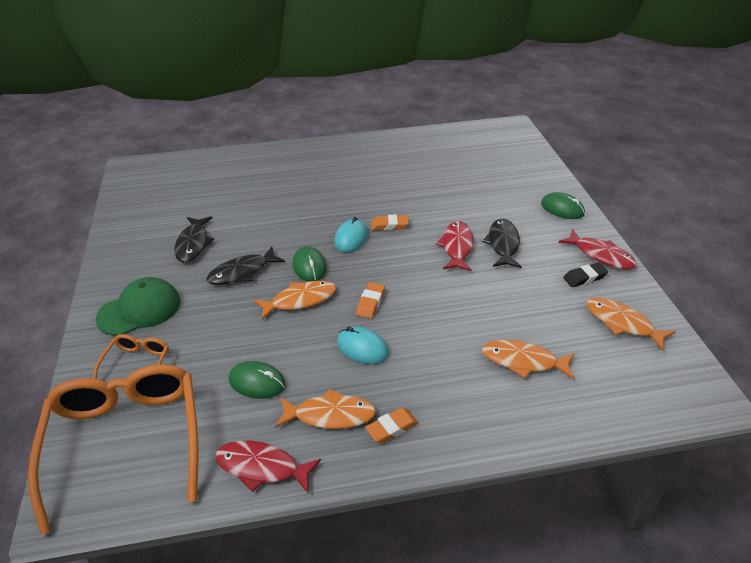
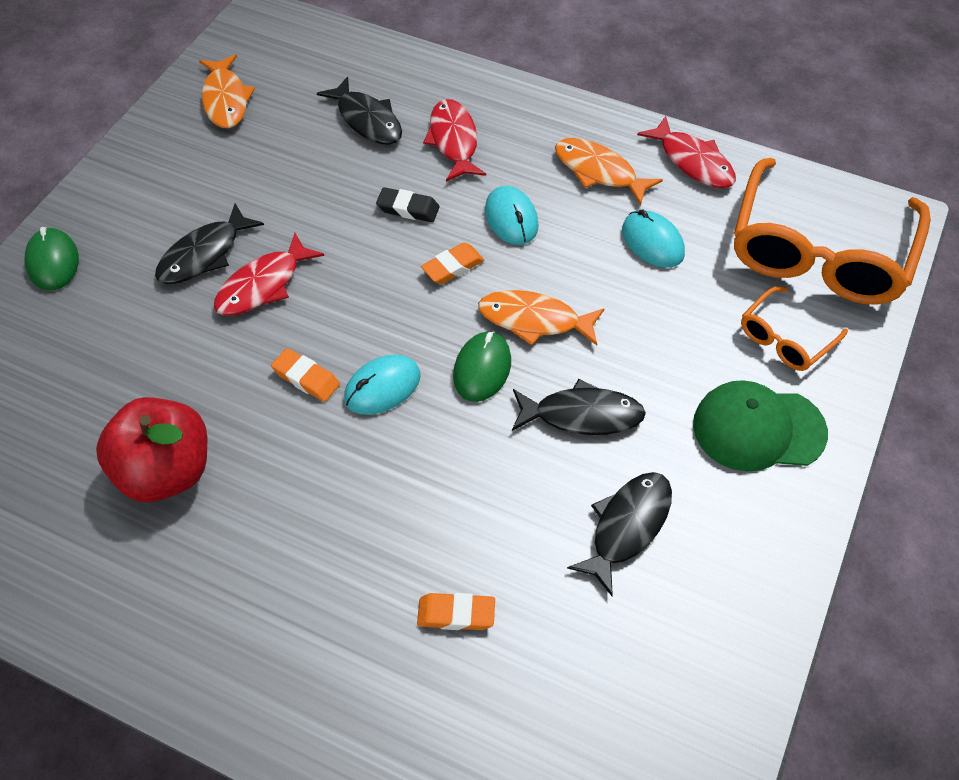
camera: 145 degrees left, 15 degrees up
green mouse [229,361,286,399] -> turquoise mouse [622,210,685,268]
orange eraser [365,407,418,443] -> orange eraser moved to [417,593,495,630]
orange fish [482,340,575,379] -> black fish [317,76,402,145]
red fish [558,229,637,269] -> red fish moved to [423,99,486,182]
black eraser [563,263,608,287] -> black eraser moved to [376,187,440,222]
none -> red apple [96,397,207,502]

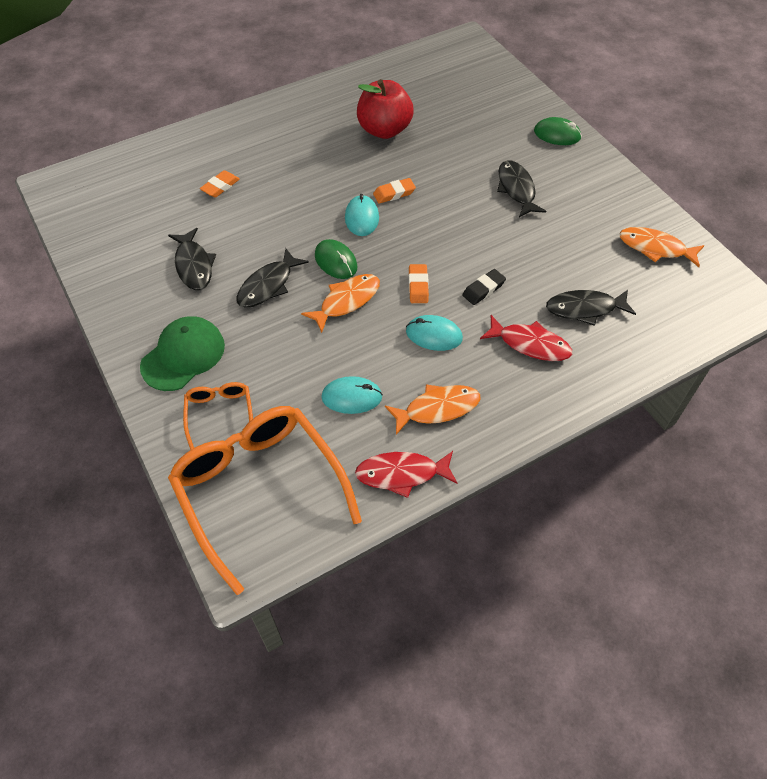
camera: 125 degrees right, 0 degrees up
red fish [214,233,324,316] -> none

